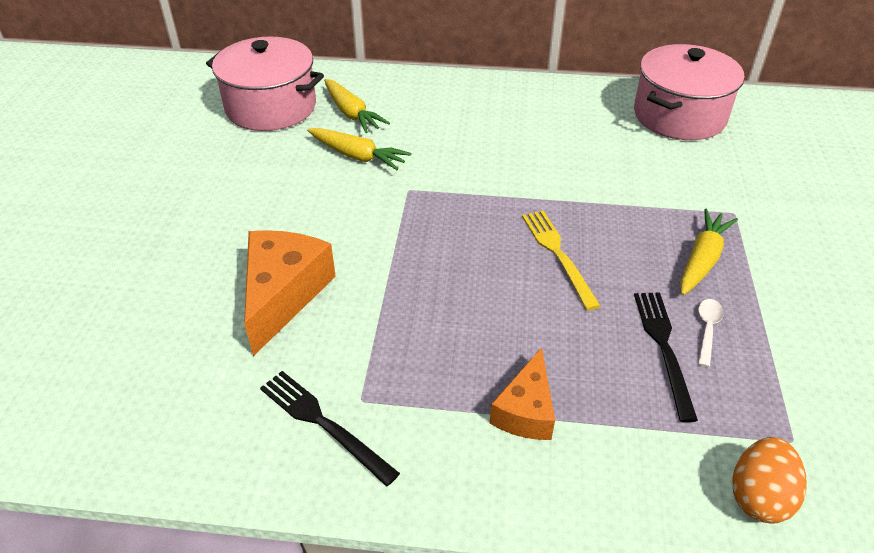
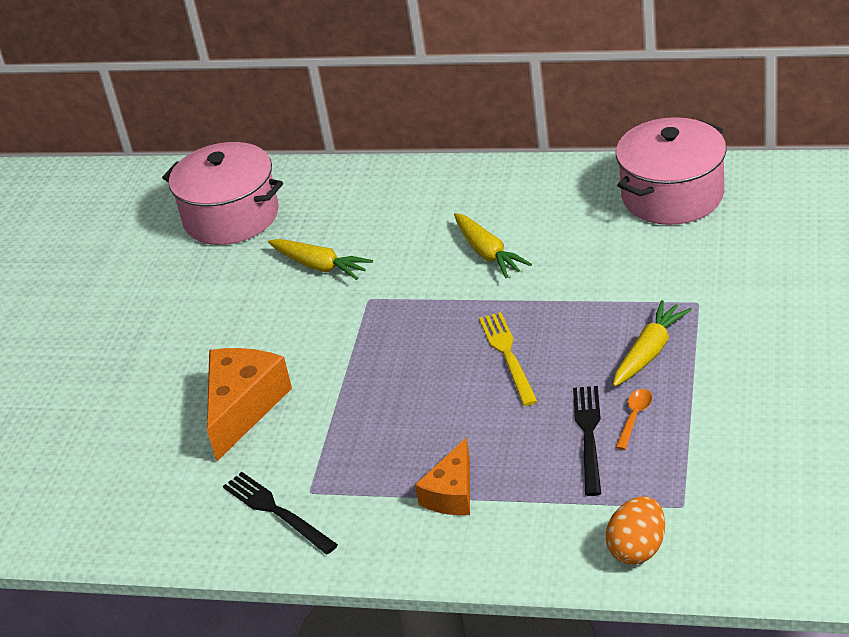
camera: 10 degrees right, 5 degrees down
yellow carrot [324,79,390,133] -> yellow carrot moved to [454,213,532,278]
white spoon [698,299,724,367] -> orange spoon [616,389,652,450]

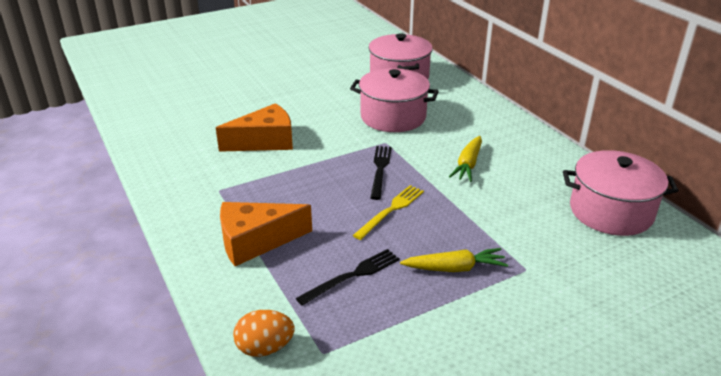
camera: 45 degrees right, 5 degrees down
black fork [223,472,338,554] -> black fork moved to [370,146,392,200]
yellow carrot [268,239,373,280] -> pink pot [350,68,439,132]
orange cheese [415,438,470,515] -> orange cheese [220,202,312,266], size x1.60
orange spoon [616,389,652,450] -> none

